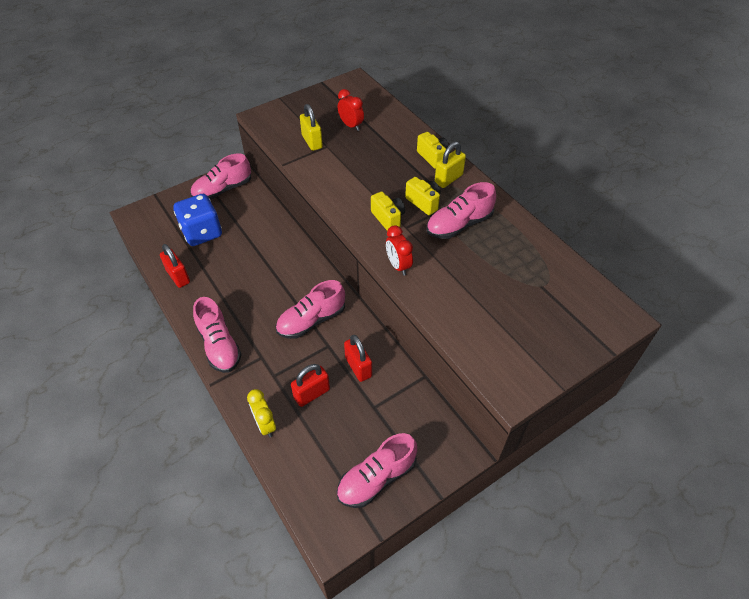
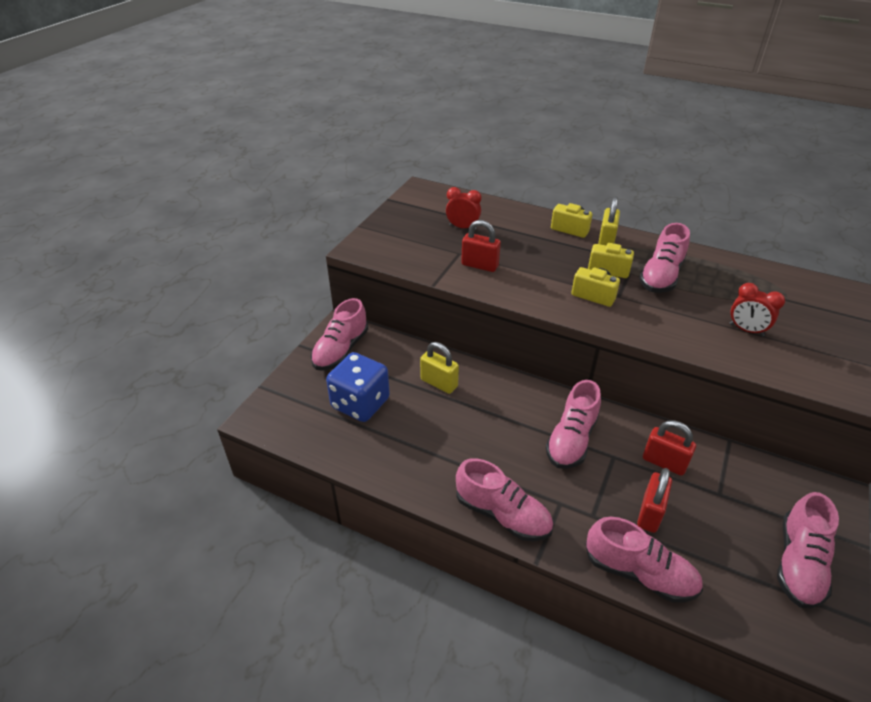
camera: 30 degrees left, 10 degrees down
red padlock [160,244,190,288] -> red padlock moved to [461,220,501,272]
yellow clock [247,389,276,437] -> pink shoe [585,517,703,603]
yellow padlock [300,104,323,151] -> yellow padlock moved to [420,342,459,394]
red clock [386,225,413,276] -> red clock moved to [730,283,785,337]

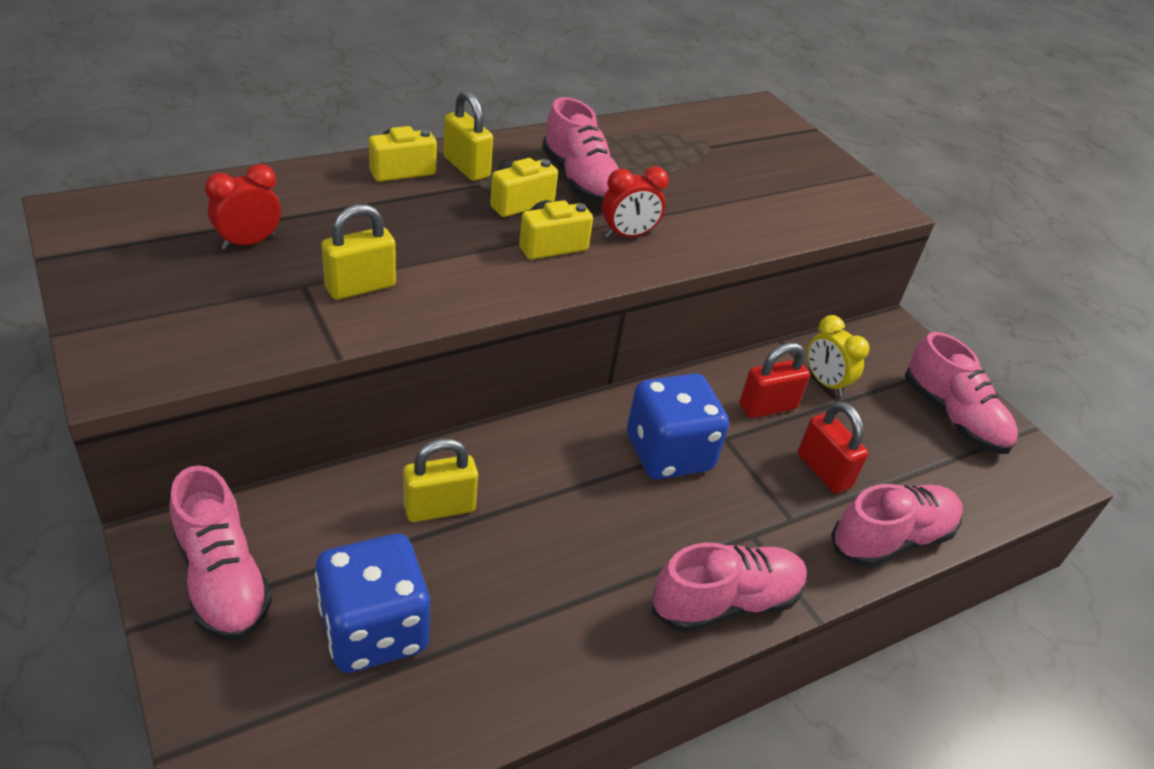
camera: 60 degrees left, 0 degrees up
red padlock [461,220,501,272] -> yellow padlock [321,204,396,300]
pink shoe [546,380,601,469] -> blue dice [627,373,729,480]
red clock [730,283,785,337] -> red clock moved to [602,166,669,238]
none -> yellow clock [807,315,869,397]

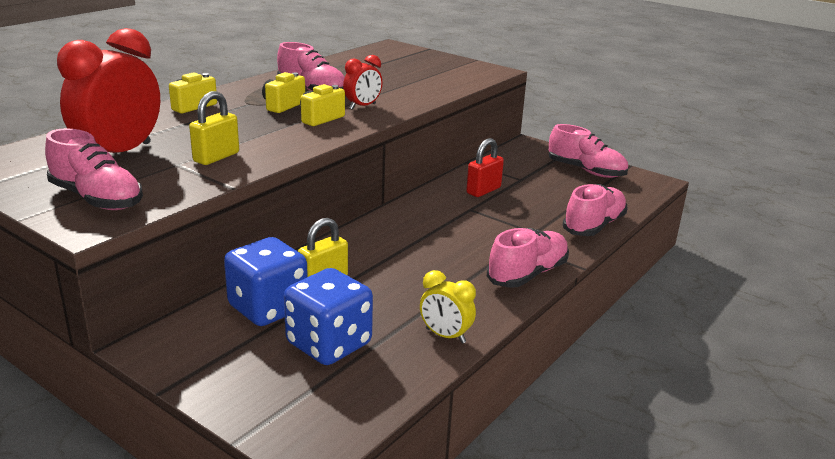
camera: 20 degrees left, 15 degrees down
pink shoe [170,465,272,641] -> pink shoe moved to [45,128,143,210]
red clock [205,164,281,250] -> red clock [57,28,160,153], size x1.97
yellow padlock [443,90,493,181] -> none
blue dice [627,373,729,480] -> blue dice moved to [224,237,308,326]
red padlock [798,401,868,494] -> none
yellow clock [807,315,869,397] -> yellow clock moved to [420,270,476,343]

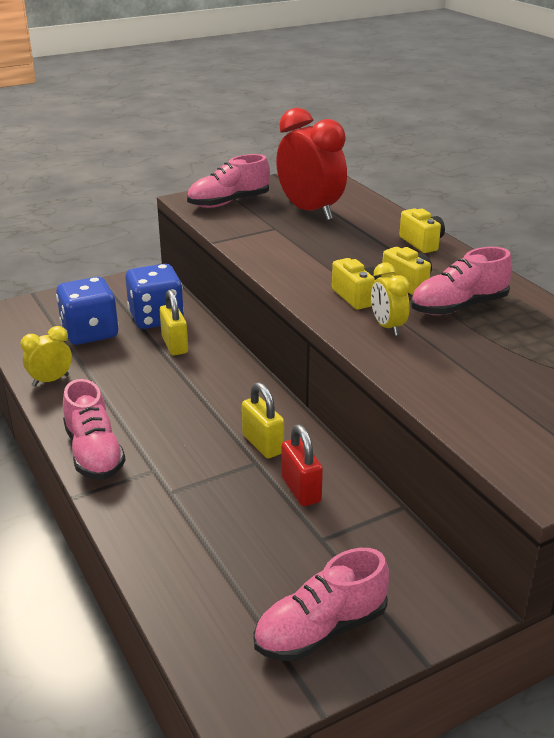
camera: 115 degrees right, 5 degrees up
yellow padlock [189,91,239,165] -> yellow padlock moved to [242,382,284,459]
red clock [343,55,383,110] -> yellow clock [371,263,410,336]
pink shoe [563,184,628,236] -> none

